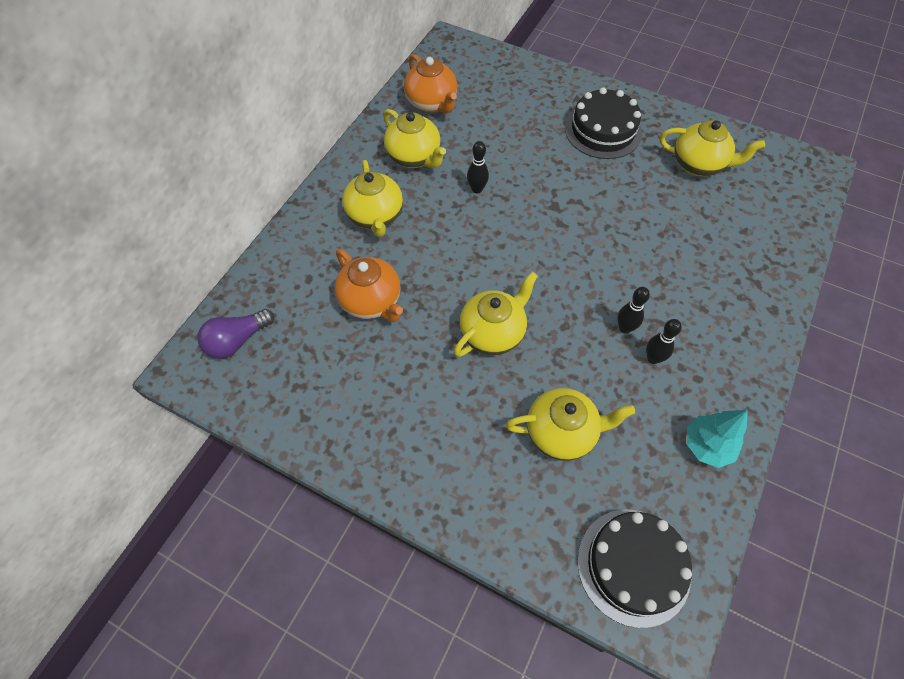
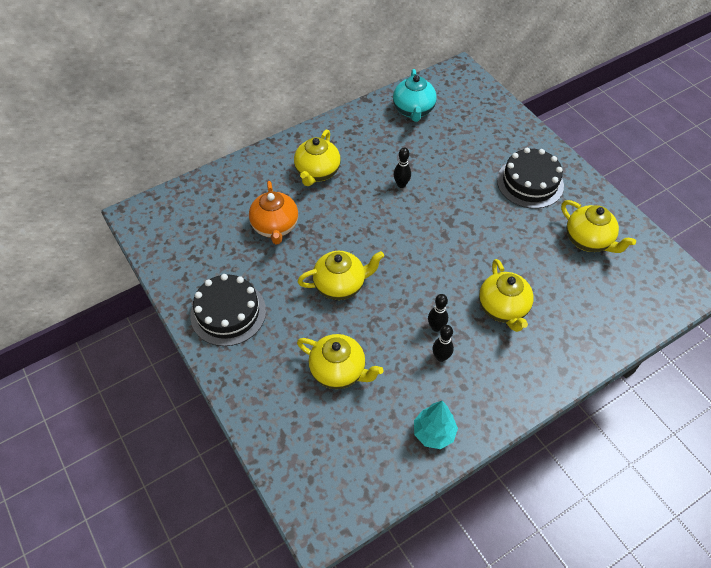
camera: 30 degrees right, 5 degrees down
purple light bulb [197,309,274,359] -> none
yellow teapot [383,109,446,168] -> yellow teapot moved to [479,259,534,332]
orange teapot [404,54,457,114] -> turquoise teapot [393,69,437,122]
black cake [577,509,692,628] -> black cake moved to [190,274,266,346]

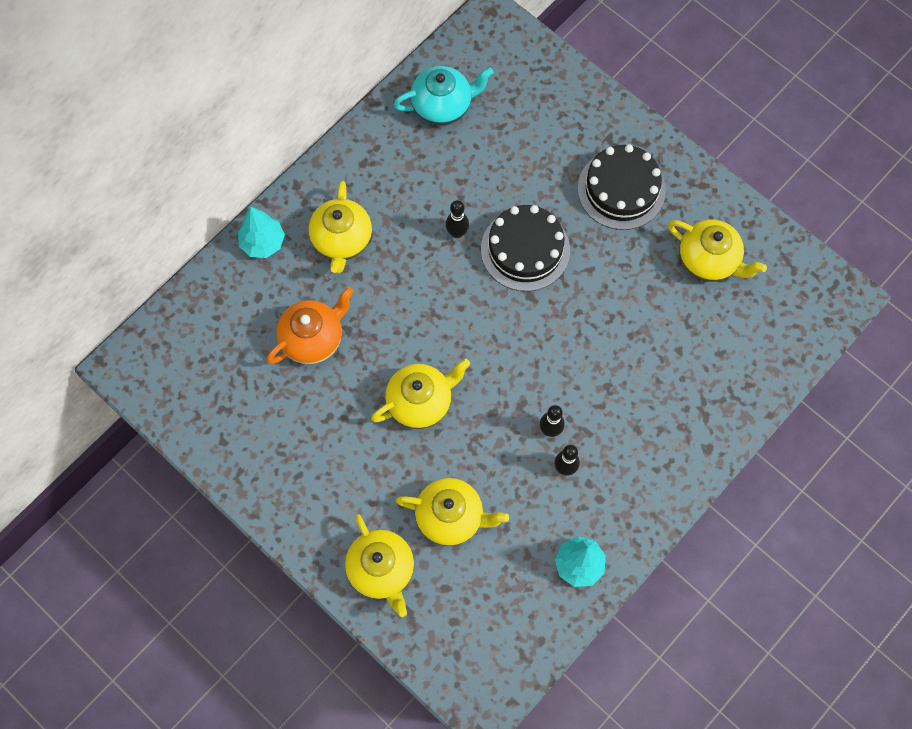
camera: 15 degrees left, 15 degrees up
black cake [190,274,266,346] -> black cake moved to [481,205,570,291]
orange teapot [249,181,298,245] -> orange teapot turned 105 degrees counterclockwise [267,287,354,364]
turquoise teapot [393,69,437,122] -> turquoise teapot turned 90 degrees counterclockwise [393,66,494,125]
yellow teapot [479,259,534,332] -> yellow teapot moved to [345,514,414,617]
none -> turquoise tree [238,206,285,258]

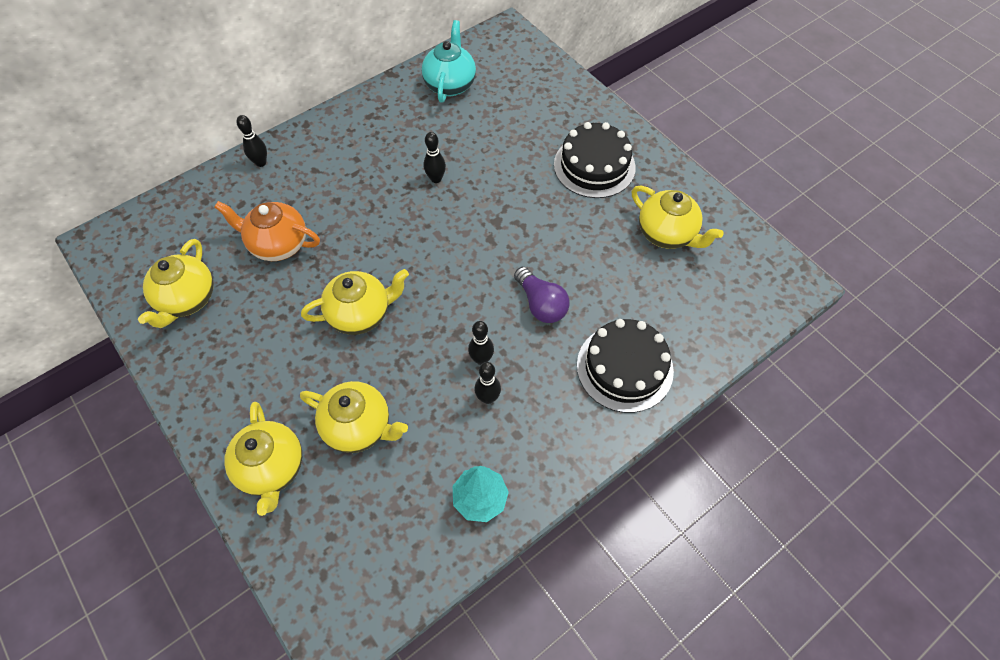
camera: 10 degrees right, 10 degrees down
turquoise tree [238,206,285,258] -> black bowling pin [237,115,267,167]
orange teapot [267,287,354,364] -> orange teapot turned 135 degrees counterclockwise [214,201,320,261]
yellow teapot [309,181,372,273] -> yellow teapot moved to [138,239,214,328]
turquoise teapot [393,66,494,125] -> turquoise teapot turned 75 degrees counterclockwise [422,20,476,103]
black cake [481,205,570,291] -> black cake moved to [577,319,674,413]
none -> purple light bulb [514,267,569,323]

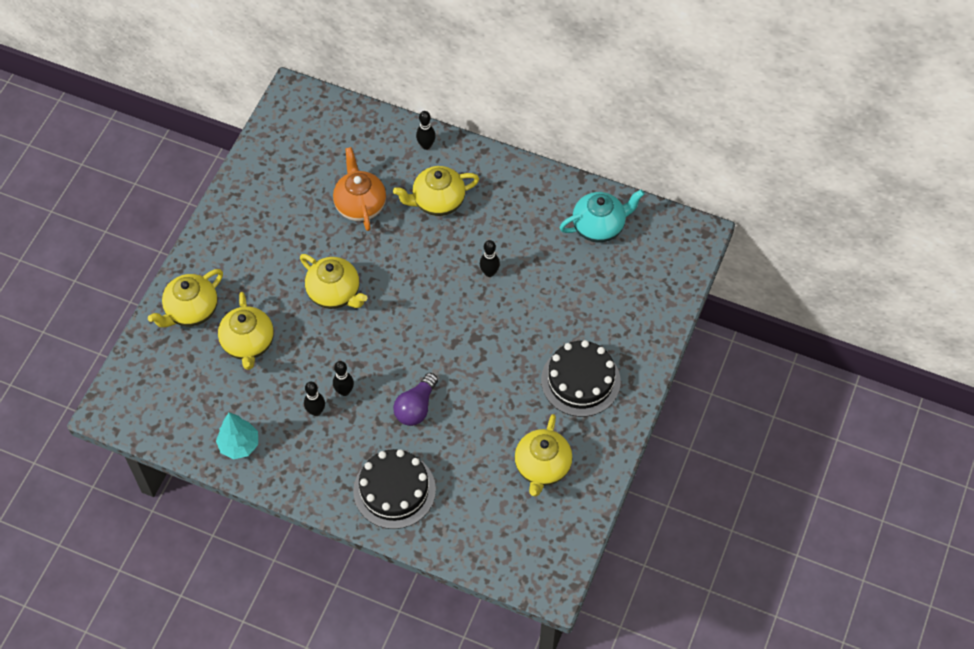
camera: 60 degrees right, 0 degrees up
yellow teapot [138,239,214,328] -> yellow teapot moved to [393,166,479,216]

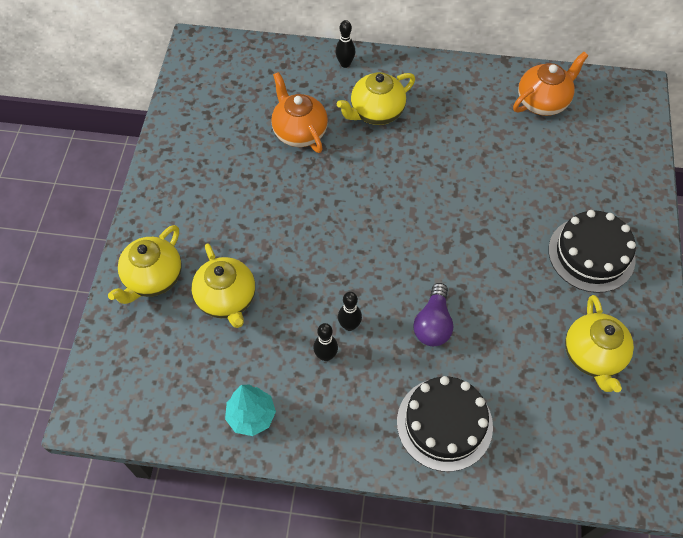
camera: 15 degrees left, 0 degrees up
yellow teapot [300,254,367,309] -> none
black bowling pin [480,240,500,277] -> none
turquoise teapot [559,190,645,243] -> orange teapot [513,52,588,116]

